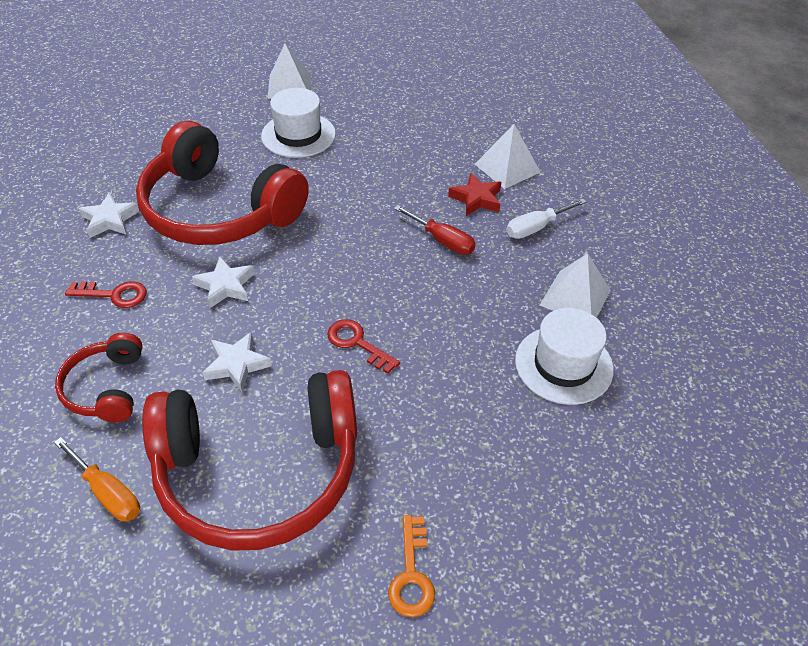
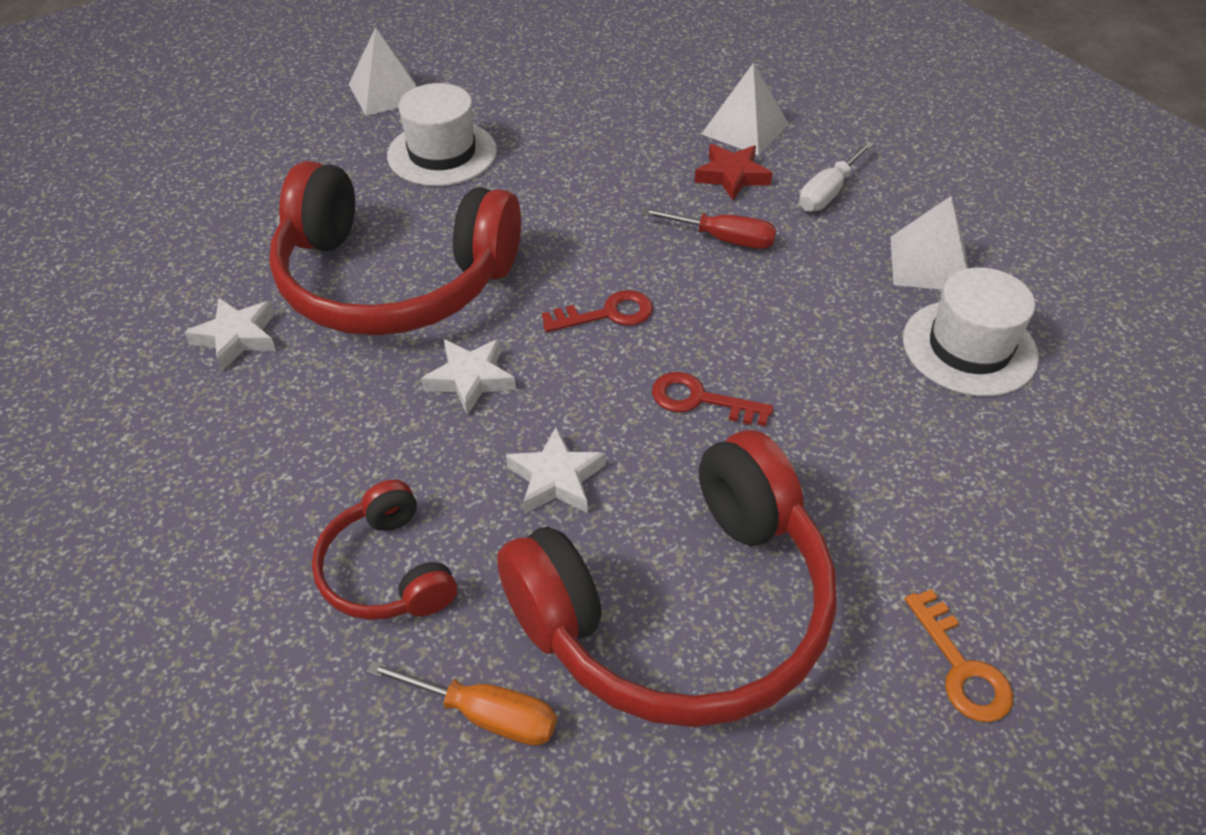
camera: 20 degrees left, 0 degrees up
red key [65,281,147,308] -> red key moved to [542,290,653,332]

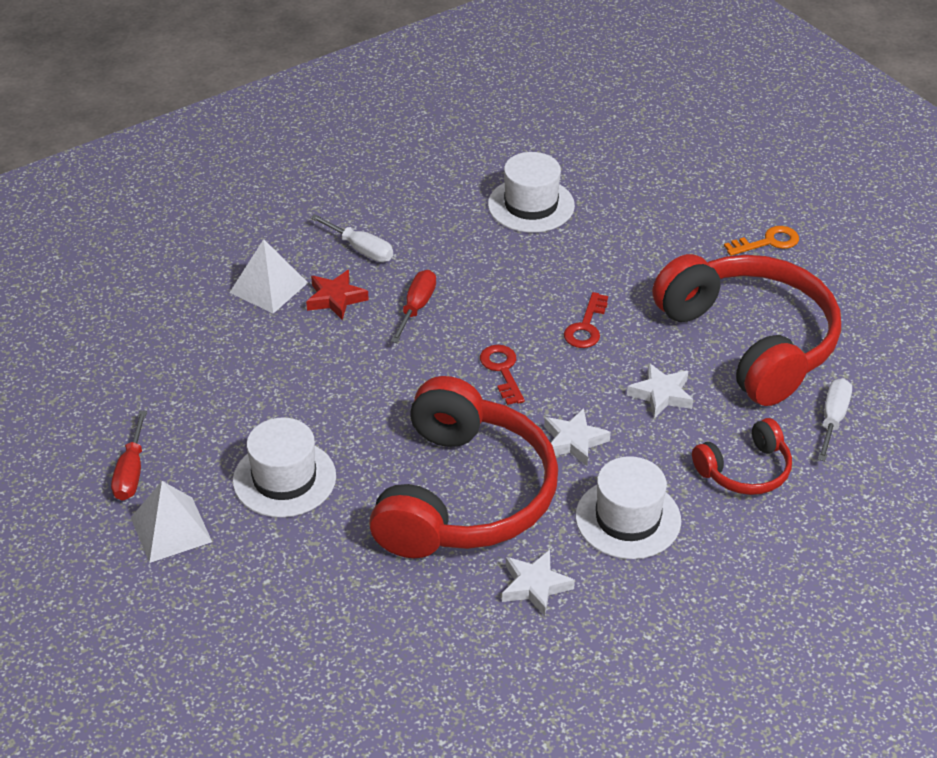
camera: 90 degrees left, 5 degrees down
orange screwdriver [366,660,557,746] -> white screwdriver [818,378,852,461]
white pyramid [890,196,968,290] -> none
none -> red screwdriver [111,410,147,501]
none -> white hat [575,456,681,559]

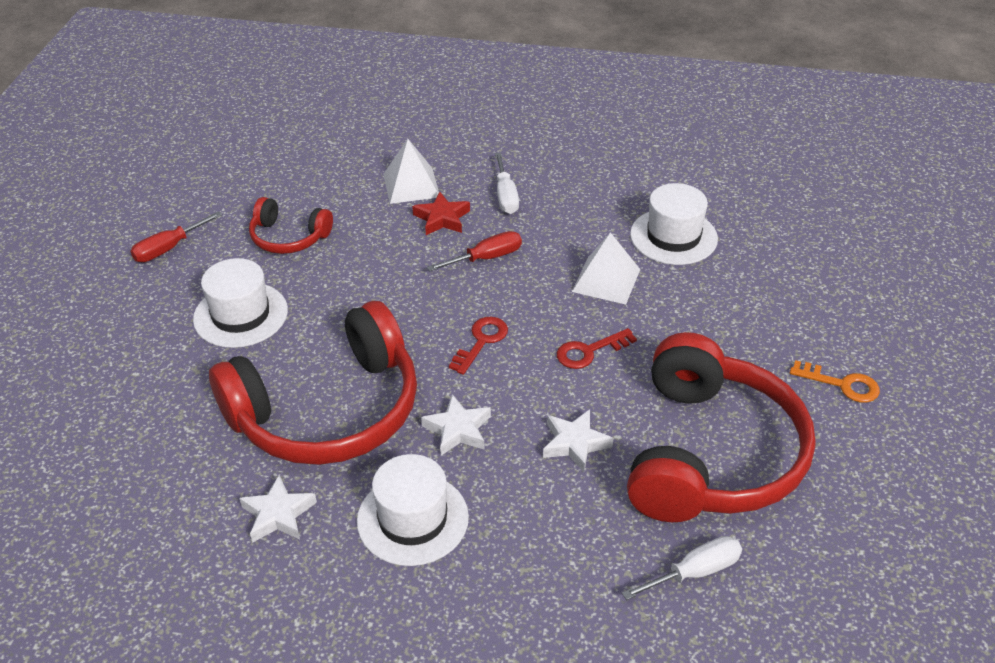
camera: 45 degrees right, 0 degrees up
white pyramid [131,481,212,563] -> white pyramid moved to [572,232,640,304]
red headphones [692,418,792,495] -> red headphones moved to [249,197,333,254]

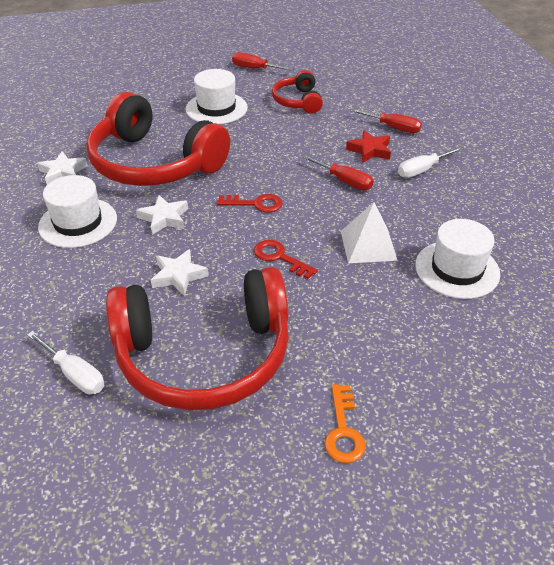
camera: 65 degrees right, 0 degrees up
white pyramid [383,139,439,204] -> red screwdriver [351,108,422,133]

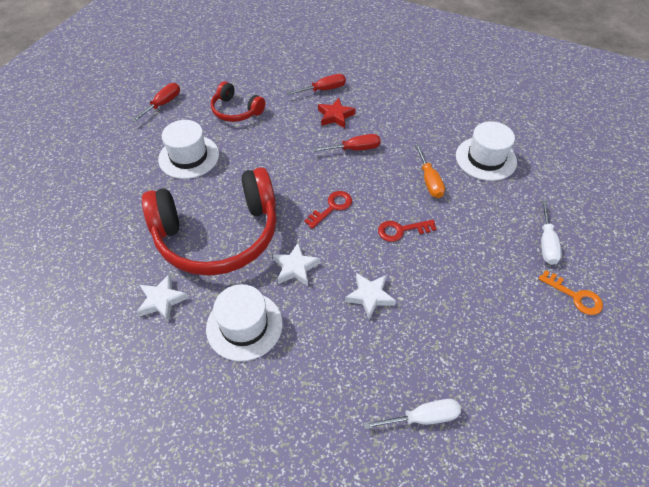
camera: 50 degrees left, 10 degrees up
red headphones [106,267,289,410] -> none
red screwdriver [232,52,294,71] -> red screwdriver turned 150 degrees clockwise [131,83,180,122]
white pyramid [341,202,398,263] -> orange screwdriver [415,144,445,198]
white screwdriver [398,146,463,178] -> white screwdriver moved to [541,200,562,265]

